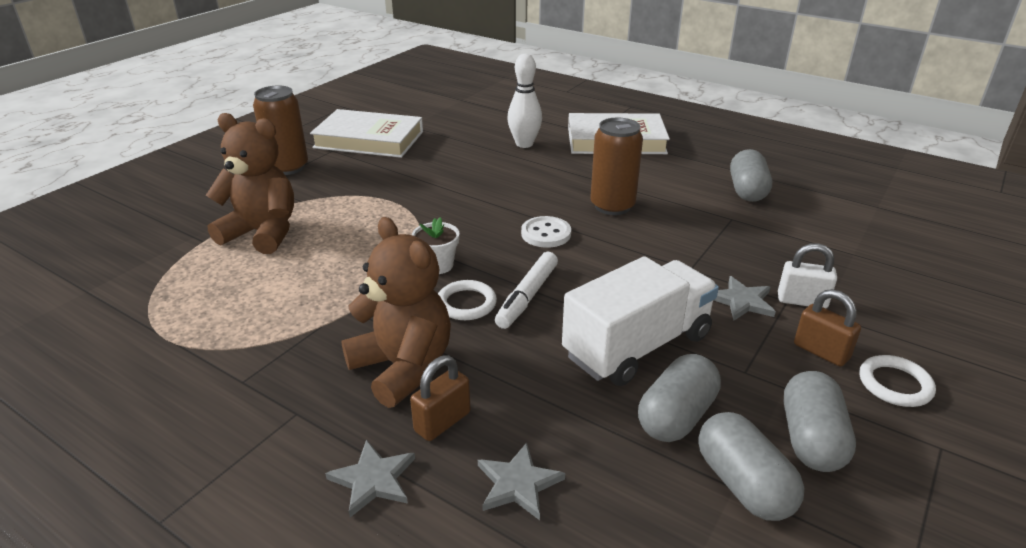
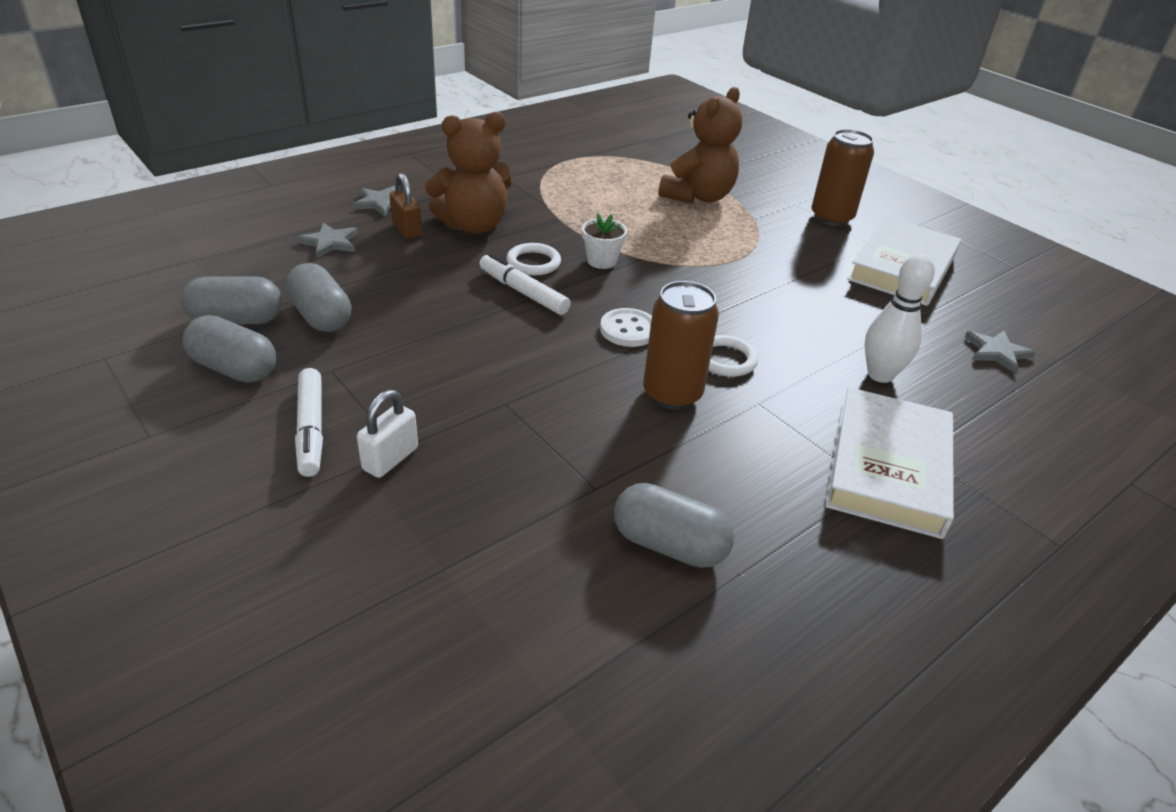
camera: 105 degrees right, 5 degrees up
white truck [562,256,719,386] -> none
grey star [714,276,776,320] -> grey star moved to [965,330,1036,374]
brown padlock [794,289,861,367] -> white marker [295,368,323,477]
white ring [859,355,936,407] -> white ring moved to [708,335,758,377]

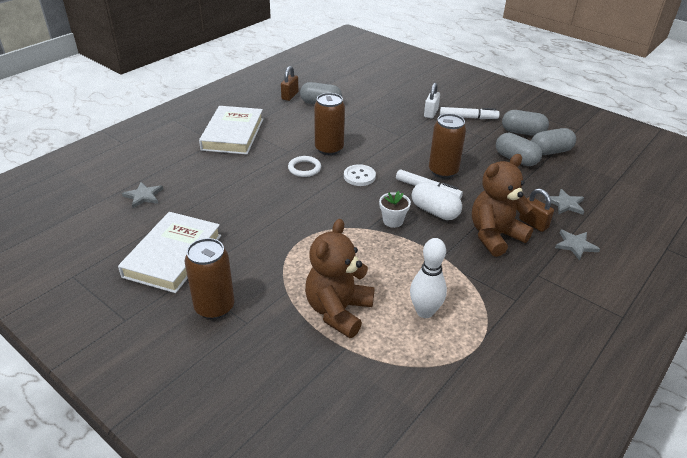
camera: 170 degrees right, 0 degrees up
white marker [295,368,323,477] -> white marker turned 120 degrees clockwise [440,107,500,119]
white ring [506,243,561,275] -> white capsule [412,182,462,220]
white bowling pin [865,254,935,383] -> white bowling pin moved to [410,238,447,318]
none -> brown padlock [281,66,299,101]
none -> brown can [429,114,466,178]

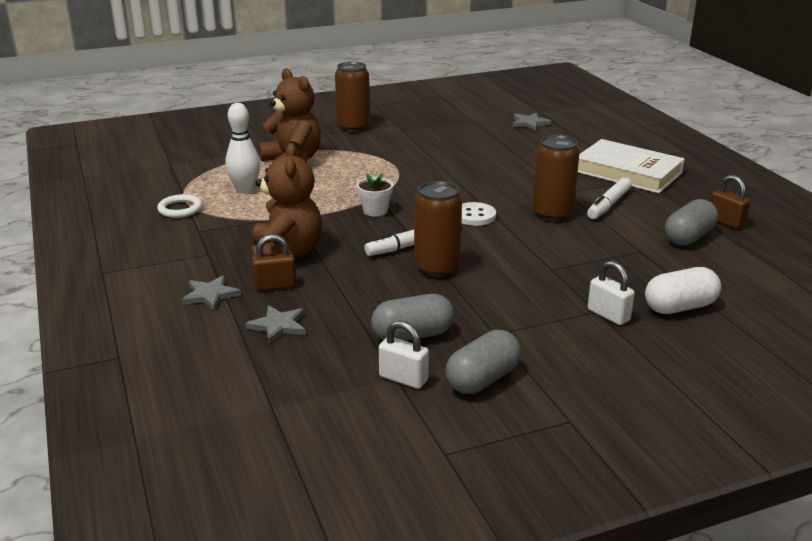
camera: 120 degrees right, 10 degrees down
white book [118,212,221,293] -> none
white ring [288,156,321,177] -> white ring moved to [157,194,202,218]
white capsule [412,182,462,220] -> white capsule moved to [645,267,721,314]
white marker [440,107,500,119] -> white marker moved to [587,177,632,219]
grey capsule [531,128,576,155] -> white padlock [379,321,429,389]

